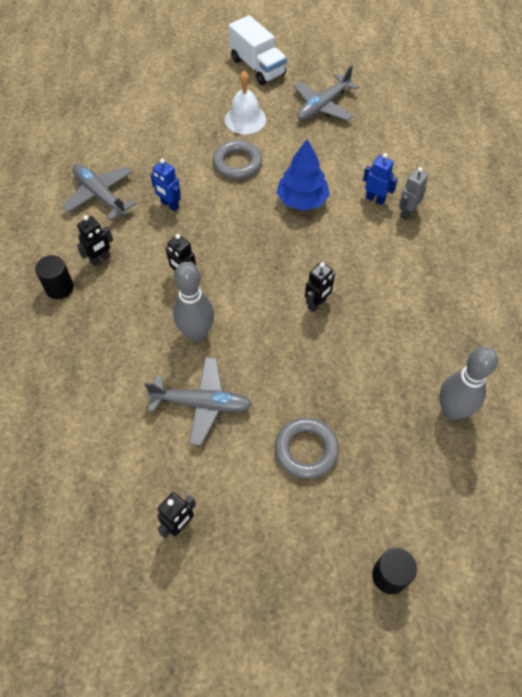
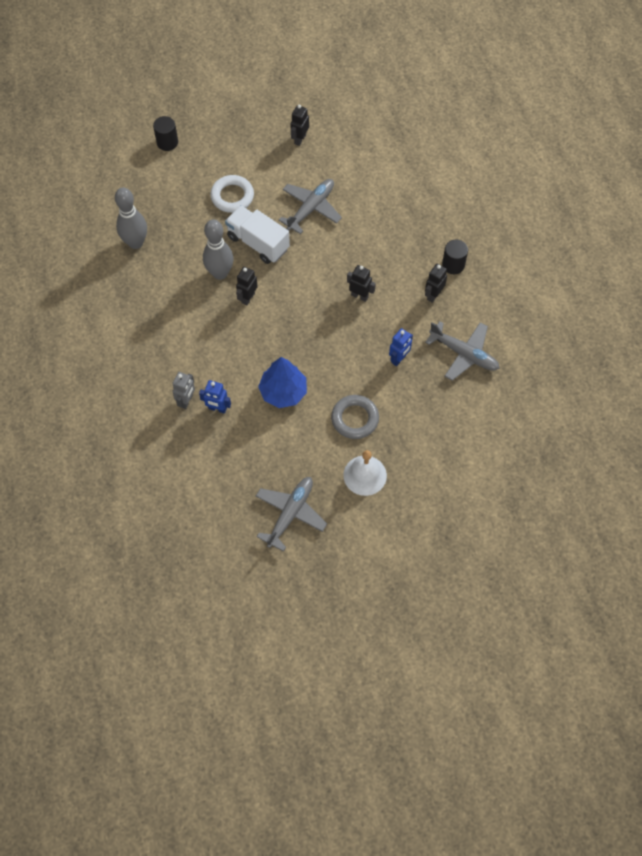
camera: 165 degrees right, 5 degrees up
grey plane [144,357,253,446] -> grey plane turned 135 degrees clockwise [279,179,342,234]
blue robot [151,159,181,211] -> blue robot turned 105 degrees clockwise [389,328,413,366]
grey bowling pin [173,262,214,342] -> grey bowling pin moved to [203,219,234,280]
white truck [229,15,287,85] -> white truck moved to [225,205,290,264]
grey ring [275,417,339,479] -> white ring [210,175,254,213]

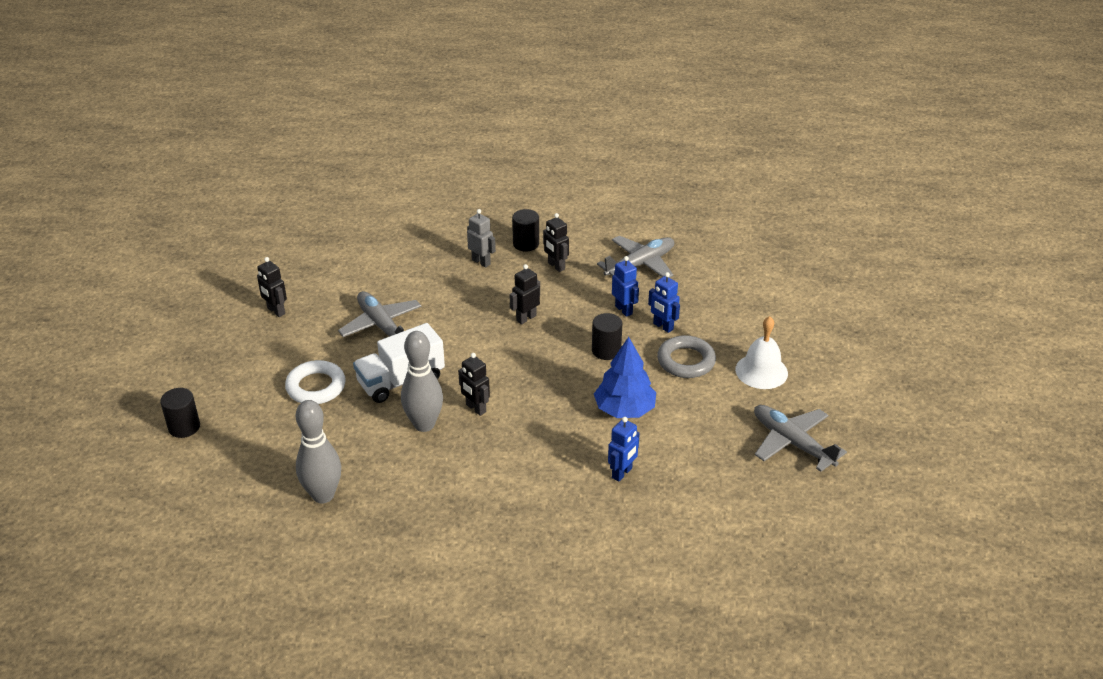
camera: 70 degrees left, 25 degrees down
grey robot [172,372,195,409] -> grey robot moved to [467,209,496,267]
none -> black cylinder [592,313,622,360]
none -> blue robot [648,272,680,333]

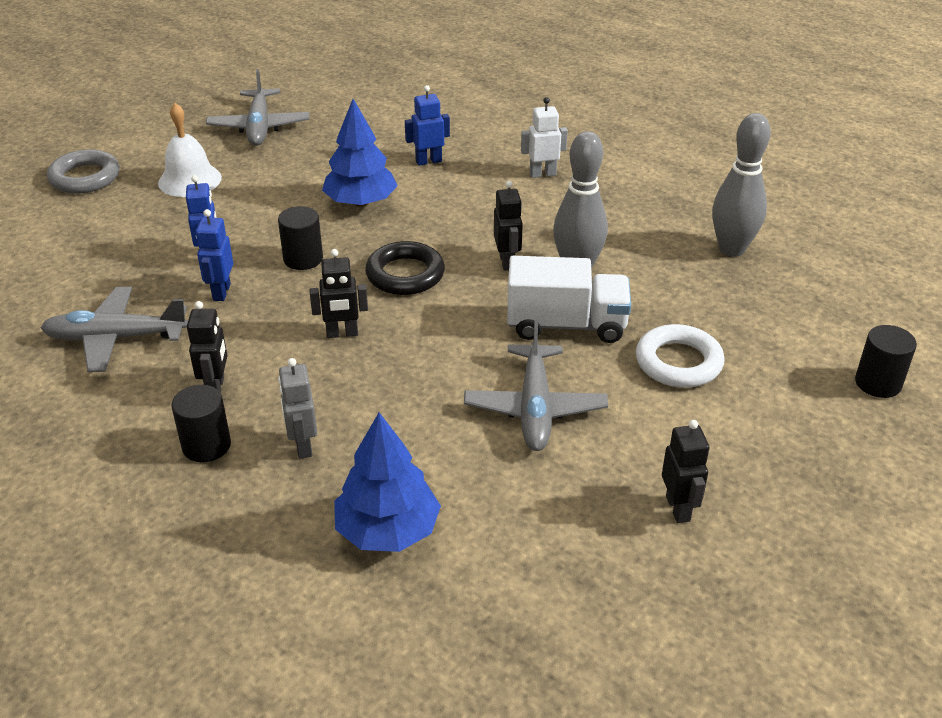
camera: 145 degrees left, 0 degrees up
grey ring [657,335,716,378] -> grey ring moved to [47,149,120,194]
none -> blue tree [334,412,441,552]
none -> black ring [365,241,445,295]
none -> white robot [521,97,568,178]

